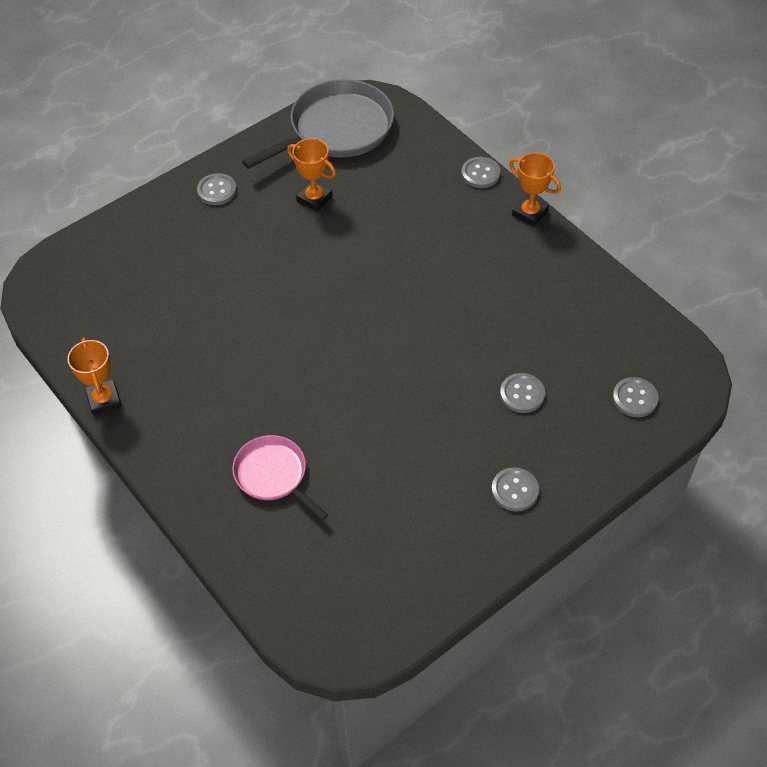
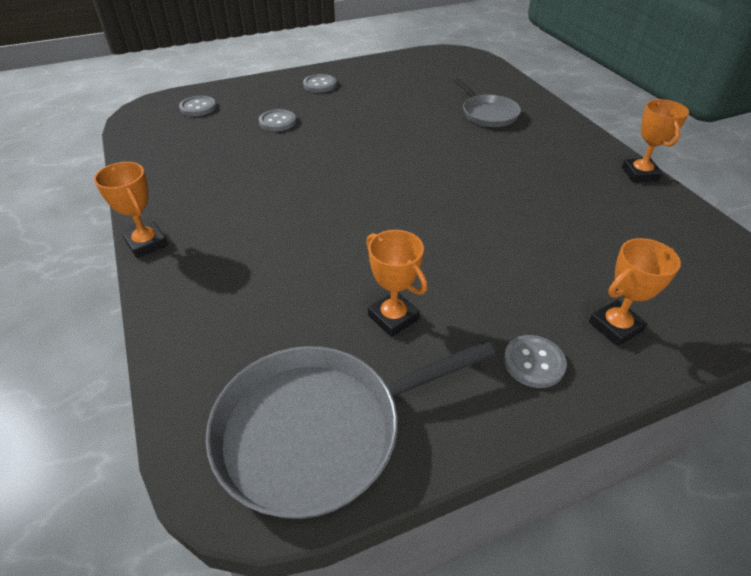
camera: 165 degrees left, 10 degrees down
pink pan [232,435,328,520] -> grey pan [453,78,521,127]
grey button [461,157,501,188] -> none
none -> orange trophy [589,238,681,346]

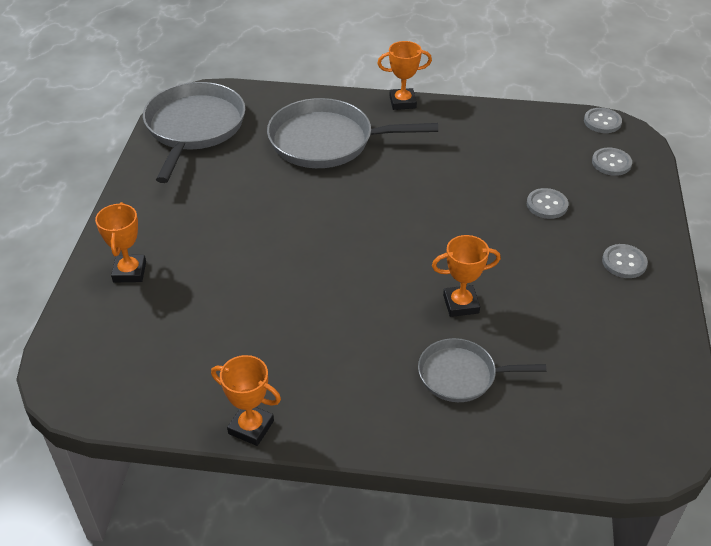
camera: 120 degrees right, 0 degrees up
orange trophy [366,230,427,337] -> orange trophy moved to [432,235,501,317]
grey button [504,335,567,388] -> grey button moved to [584,108,622,133]
none -> grey pan [267,98,438,168]

